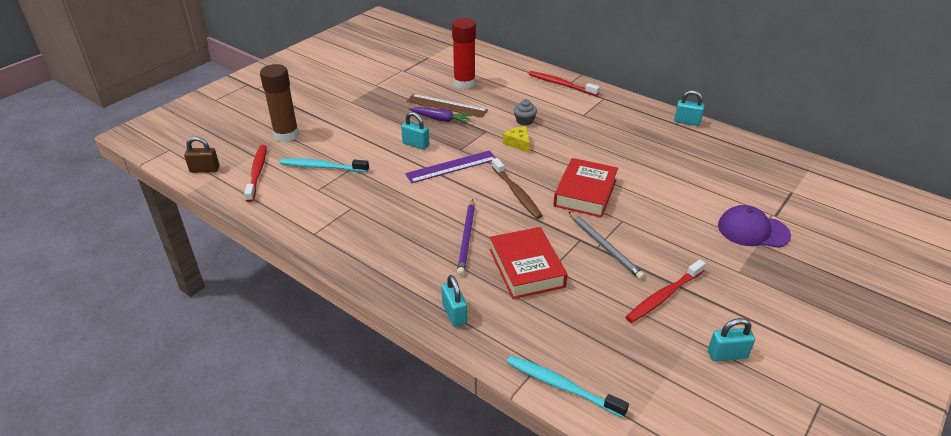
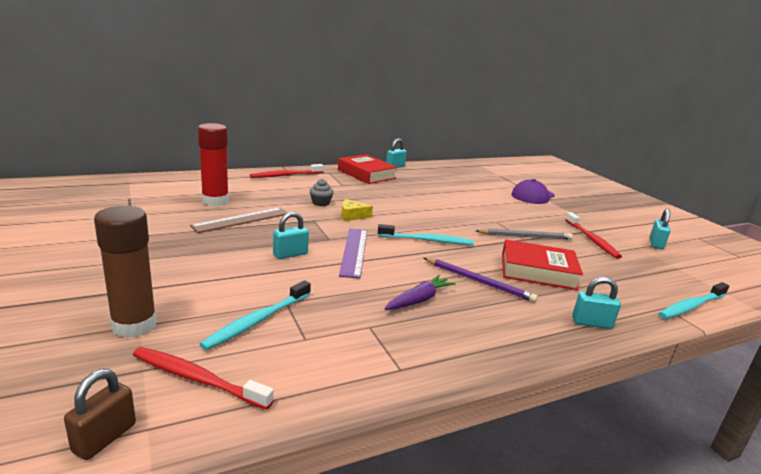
camera: 65 degrees left, 15 degrees down
purple carrot [409,107,472,123] -> purple carrot moved to [384,275,456,310]
brown toothbrush [492,158,543,219] -> turquoise toothbrush [378,224,474,245]
red book [553,158,618,217] -> red book moved to [338,154,398,184]

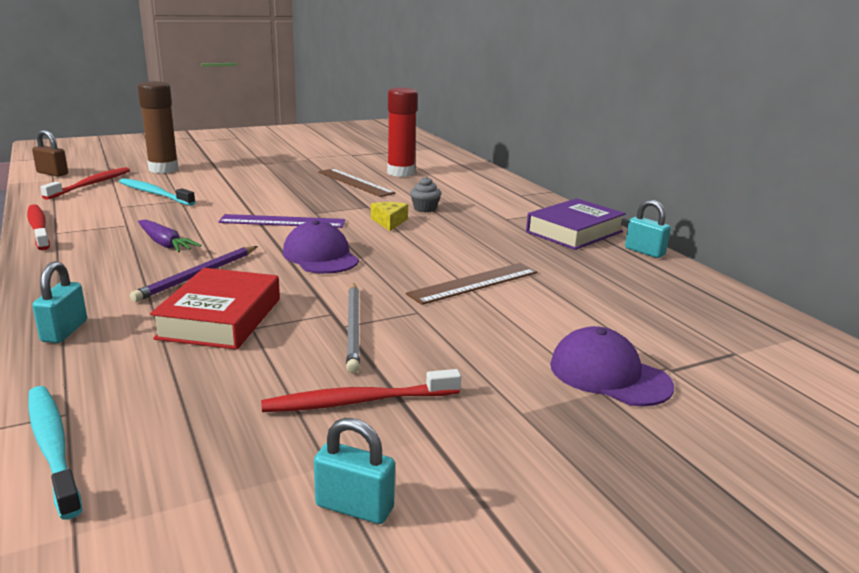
camera: 90 degrees right, 0 degrees up
red toothbrush [250,164,324,178] -> red toothbrush moved to [27,204,50,251]
turquoise padlock [273,212,309,259] -> none
red book [338,154,398,184] -> purple book [526,198,626,250]
turquoise toothbrush [378,224,474,245] -> purple cap [283,220,359,274]
none -> brown ruler [406,263,538,305]

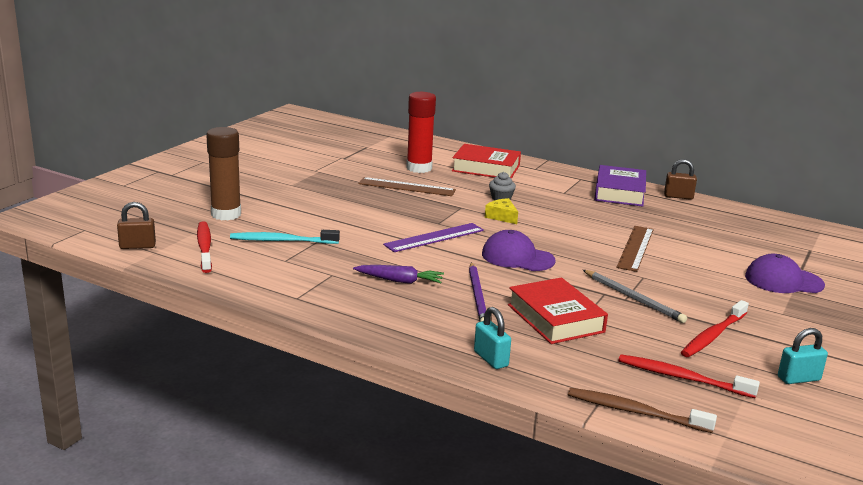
camera: 35 degrees left, 0 degrees up
red toothbrush [27,204,50,251] -> red toothbrush moved to [618,354,760,398]
turquoise toothbrush [28,386,82,520] -> brown toothbrush [568,388,717,433]
turquoise padlock [625,200,671,258] -> brown padlock [664,159,697,200]
none -> red book [452,144,521,179]

